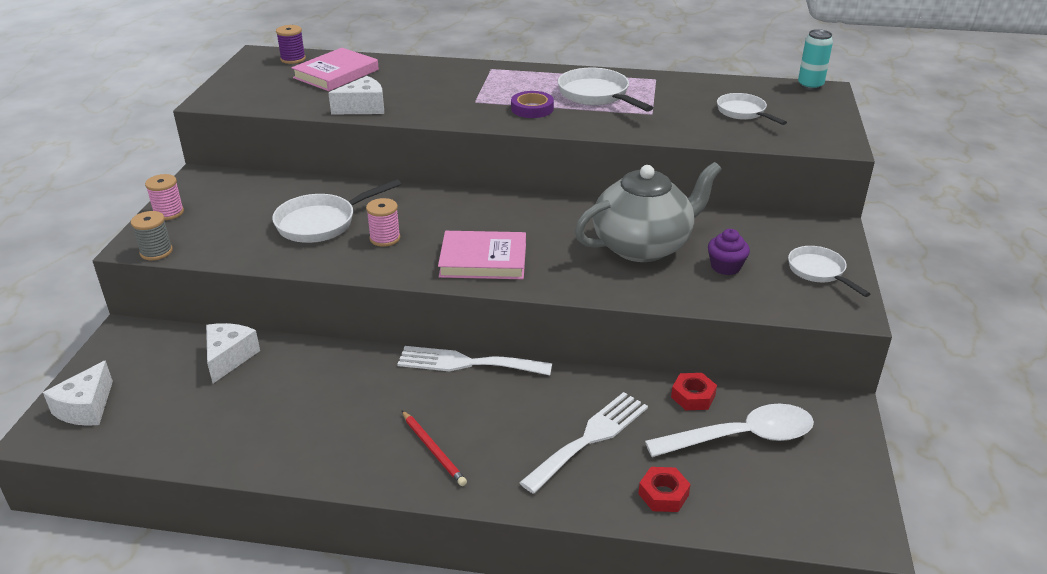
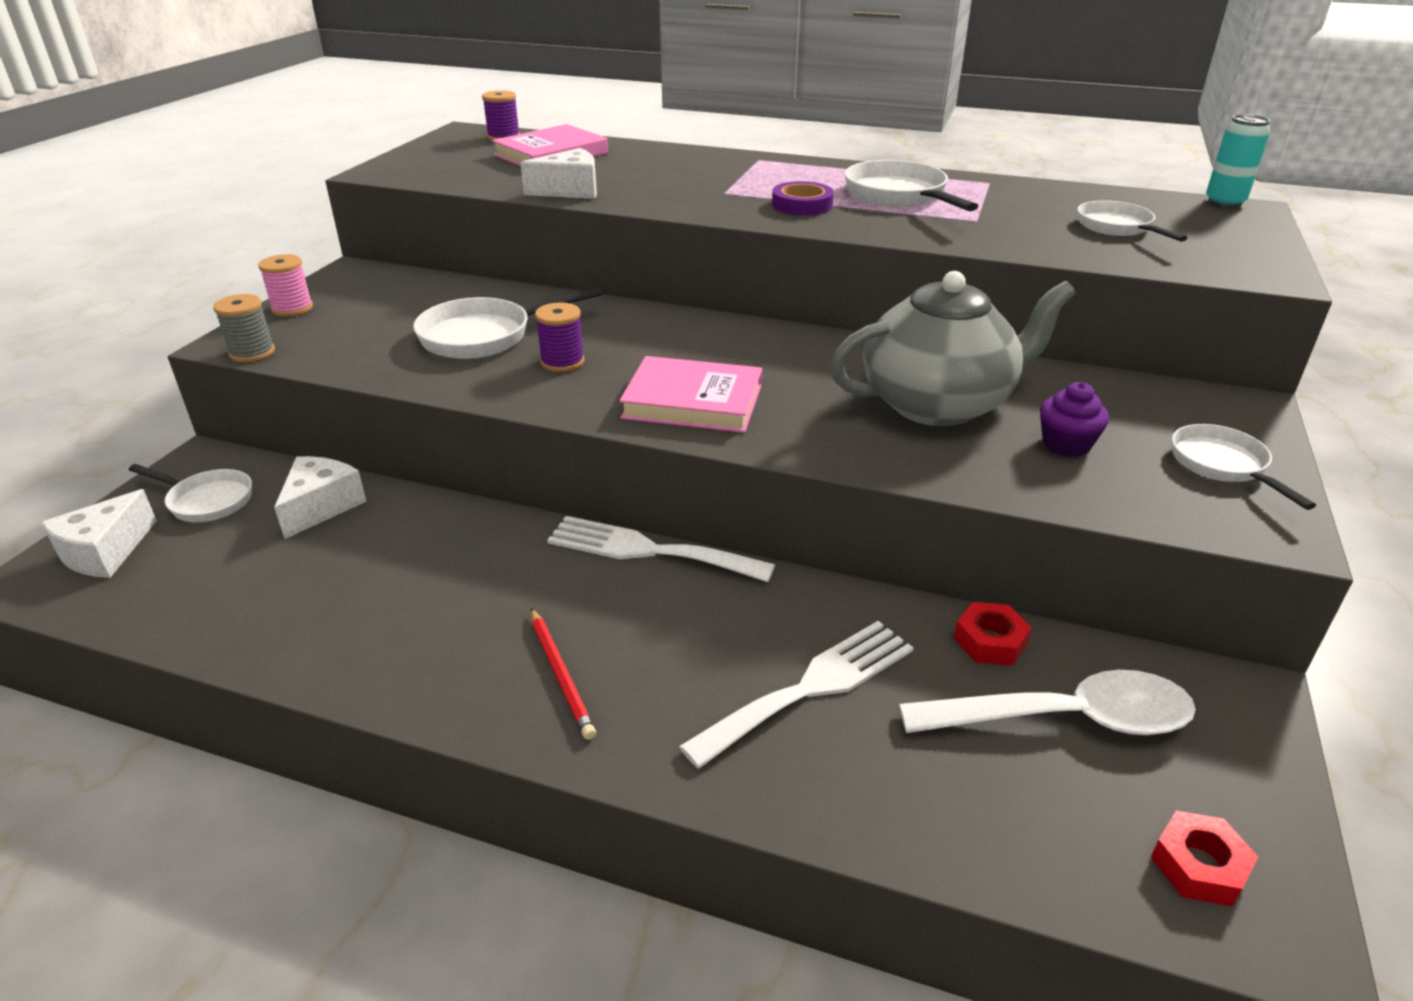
camera: 10 degrees right, 0 degrees up
pink spool [366,198,400,247] -> purple spool [535,302,584,372]
red nut [638,467,691,512] -> red nut moved to [1151,810,1258,907]
none -> white pan [129,464,252,522]

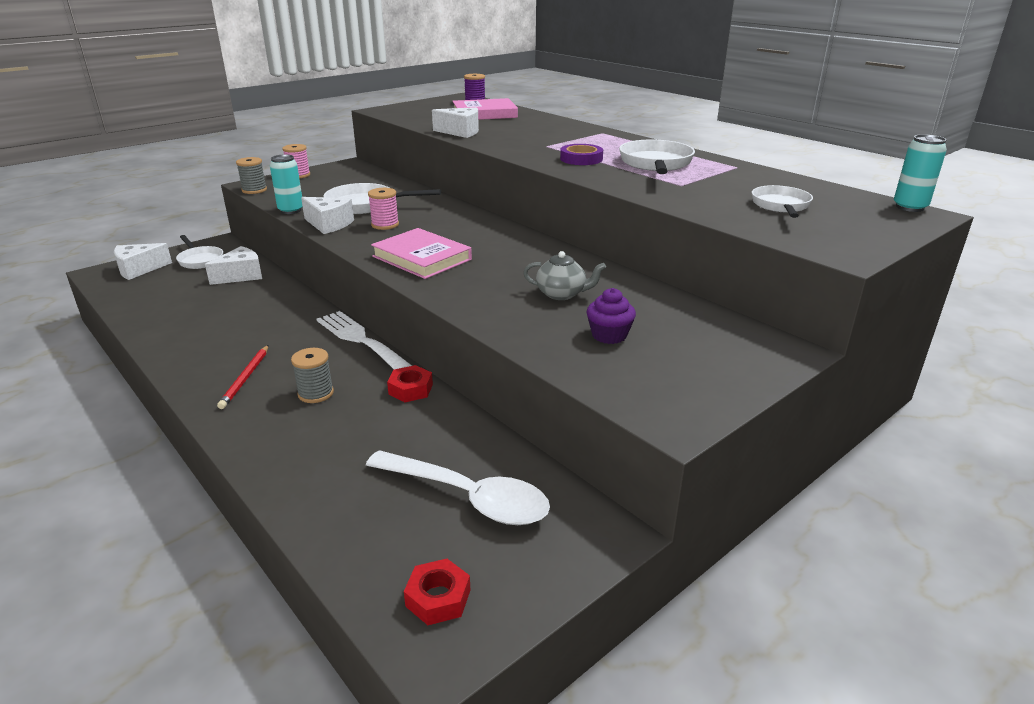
camera: 30 degrees right, 5 degrees down
purple spool [535,302,584,372] -> pink spool [368,188,399,230]
white fork [679,621,914,768] -> none
grey teapot [830,271,1076,426] -> grey teapot [523,251,606,300], size x0.46
red nut [954,602,1032,666] -> red nut moved to [387,365,433,402]
white pan [1172,424,1316,510] -> none
none -> turquoise can [270,154,303,214]
none -> grey spool [291,348,334,403]
none -> white cheese [301,197,354,234]

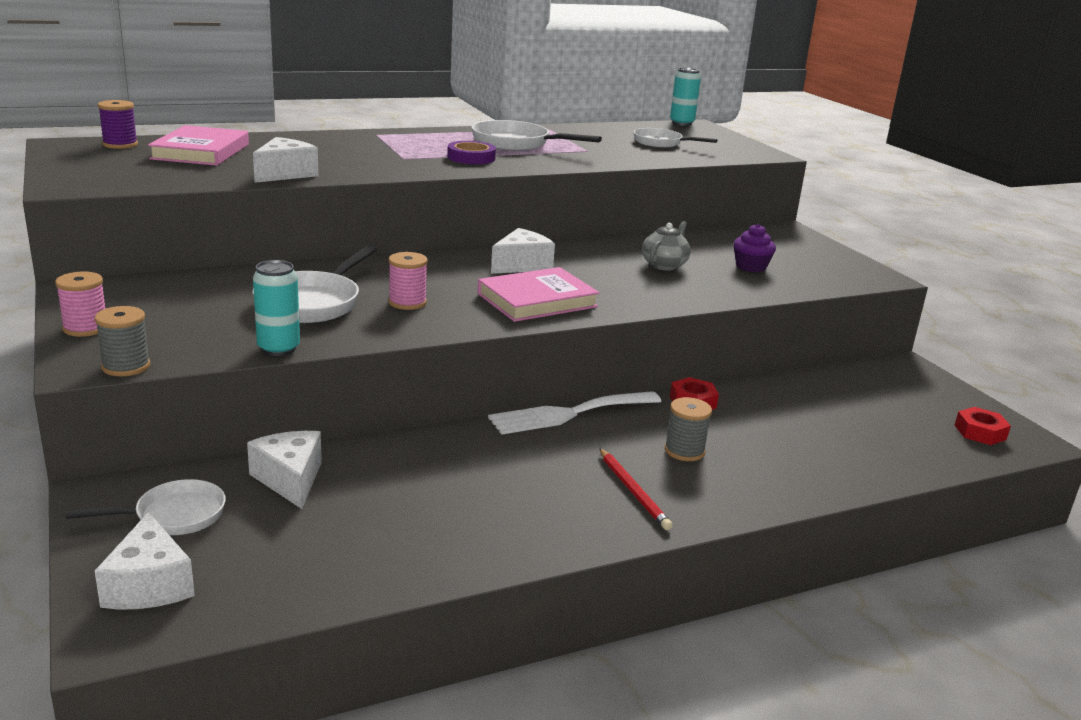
camera: 75 degrees left, 5 degrees down
red pencil [217,345,268,409] -> red pencil turned 45 degrees clockwise [599,448,673,530]
white cheese [301,197,354,234] -> white cheese moved to [491,228,555,274]
white spoon [366,450,550,525] -> none

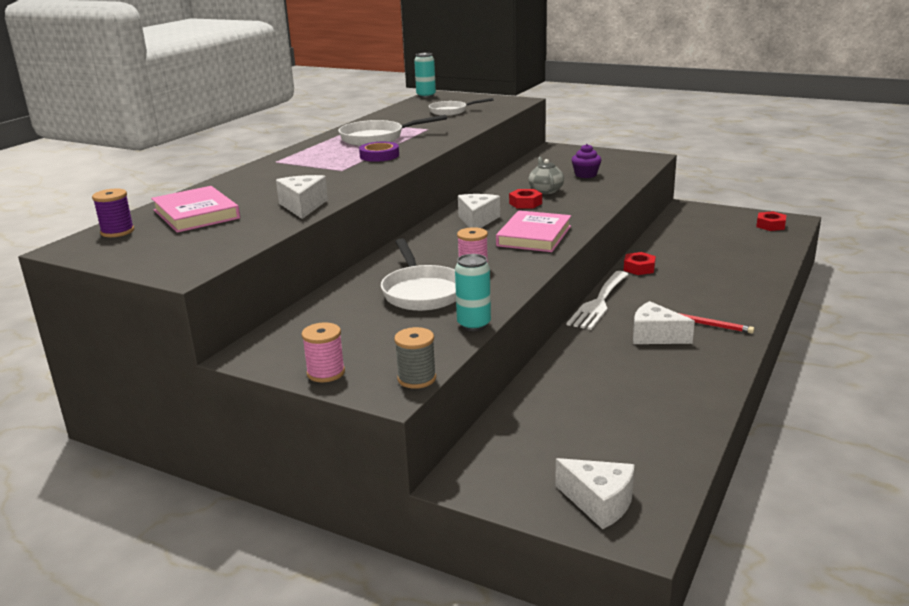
camera: 35 degrees left, 0 degrees up
white pan [66,479,226,535] -> none
white cheese [247,431,322,509] -> white cheese moved to [633,301,695,344]
grey spool [665,397,712,461] -> none
none -> red nut [509,189,542,209]

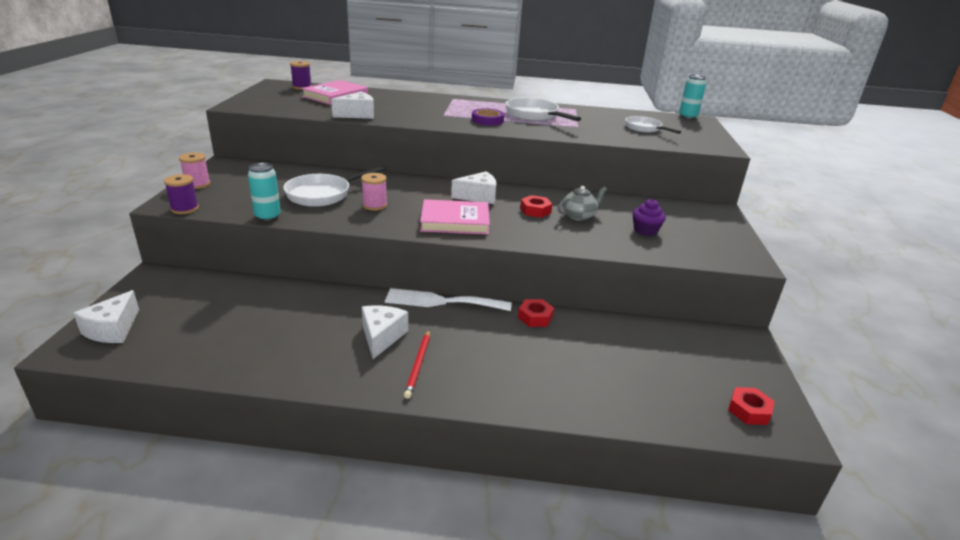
camera: 65 degrees right, 5 degrees up
grey spool [394,327,436,389] -> purple spool [164,174,199,214]

